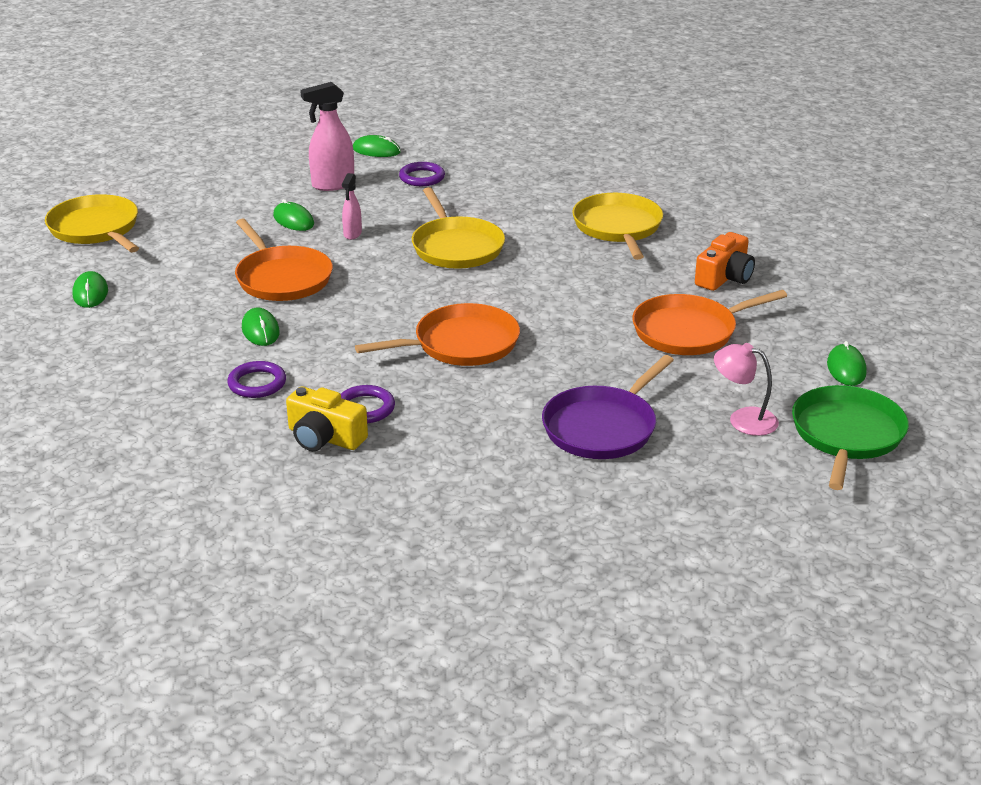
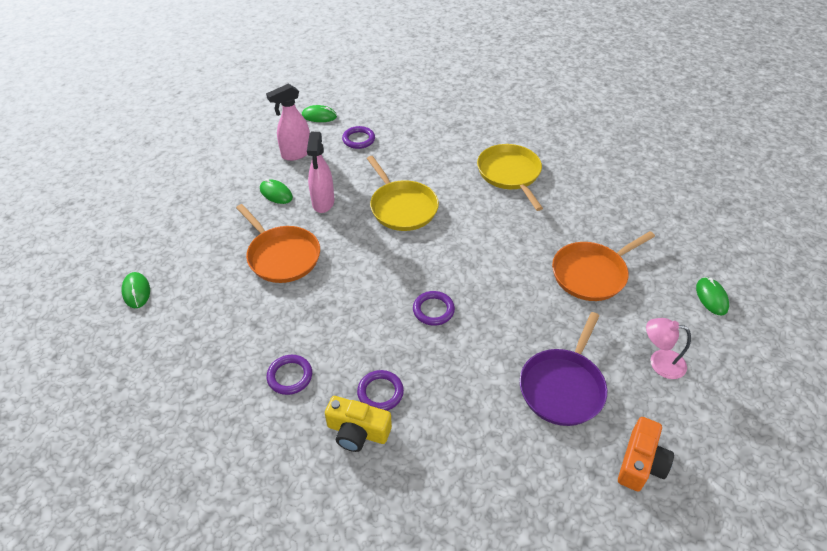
camera: 10 degrees left, 15 degrees up
yellow pan [45,194,139,253] -> none
green mouse [242,308,280,346] -> none
pink spray bottle [342,173,362,240] -> pink spray bottle [307,132,334,213], size x1.74
orange pan [355,303,520,366] -> purple ring [413,291,455,326]
orange camera [695,232,755,291] -> orange camera moved to [618,417,674,492]
green pan [792,385,909,490] -> none

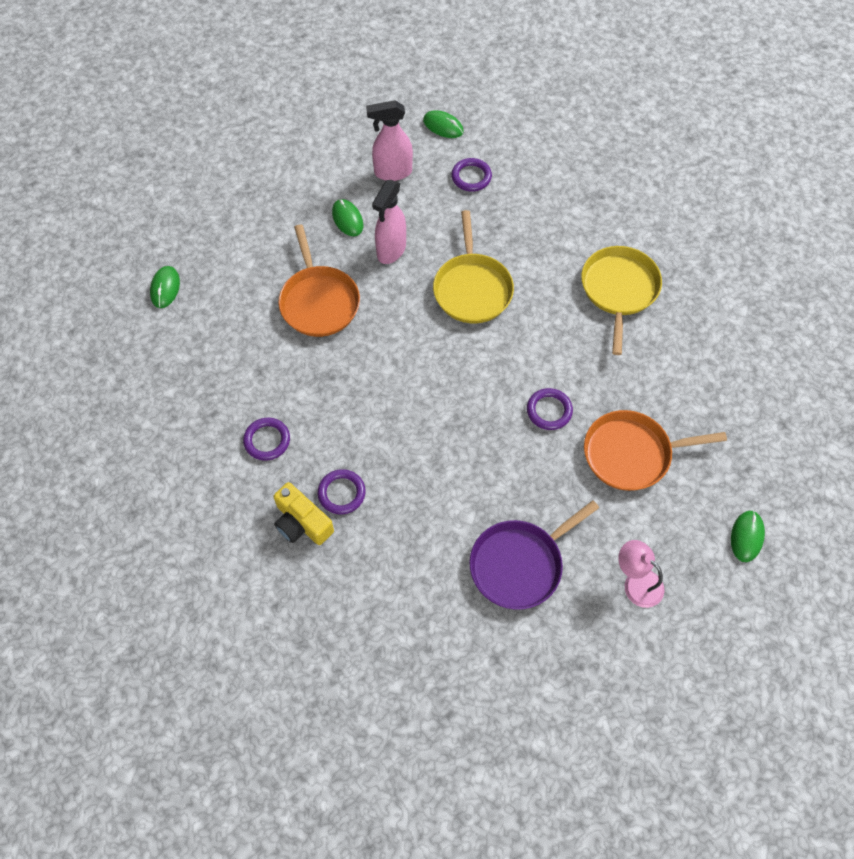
camera: 25 degrees right, 15 degrees up
purple ring [413,291,455,326] -> purple ring moved to [527,388,573,430]
orange camera [618,417,674,492] -> none

